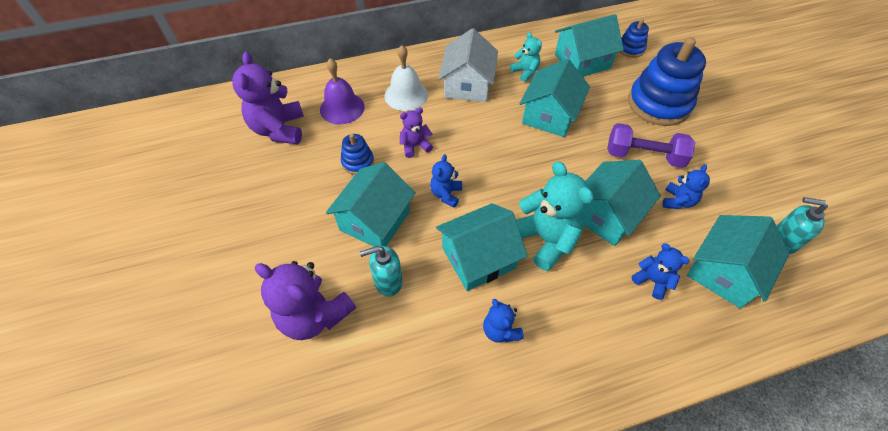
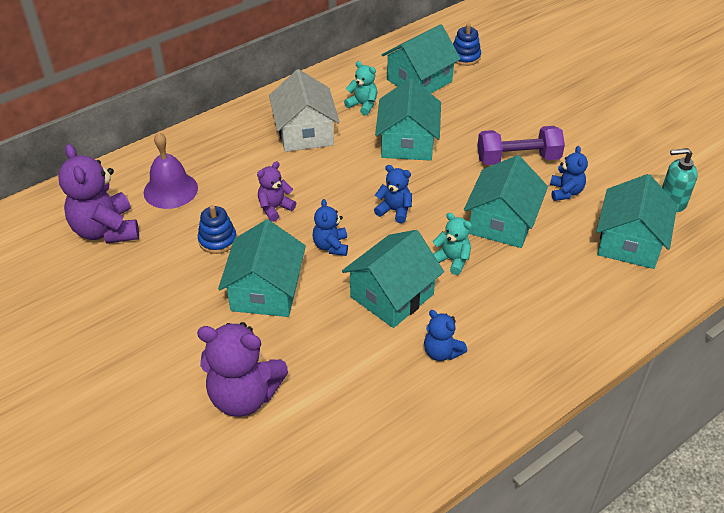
camera: 20 degrees left, 10 degrees down
turquoise soap dispenser [360,246,403,296] -> none
white bell [385,45,428,111] -> none
turquoise teddy bear [516,161,594,271] -> turquoise teddy bear [433,213,472,275], size x0.54
blue stacking toy [628,37,706,126] -> none
blue teddy bear [632,243,690,300] -> blue teddy bear moved to [374,165,412,223]

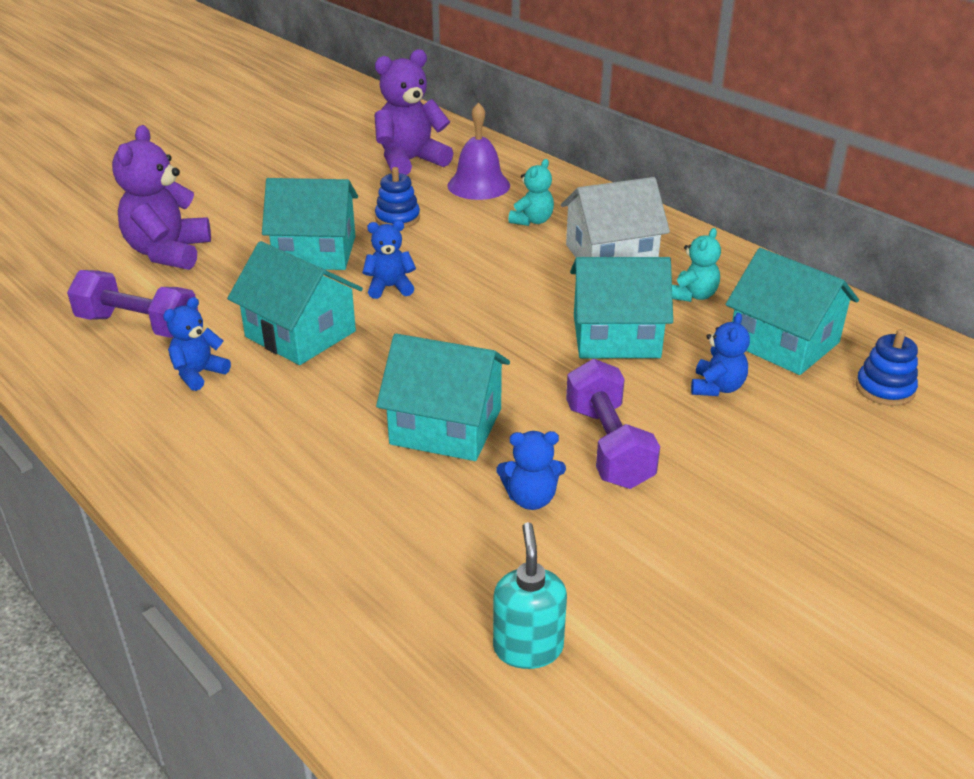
camera: 85 degrees right, 10 degrees down
purple teddy bear [257,161,296,222] -> none
blue teddy bear [374,165,412,223] -> blue teddy bear moved to [691,313,750,396]
turquoise teddy bear [433,213,472,275] -> turquoise teddy bear moved to [508,159,554,226]
turquoise house [596,174,677,269] -> none
none -> purple dumbbell [67,270,198,338]

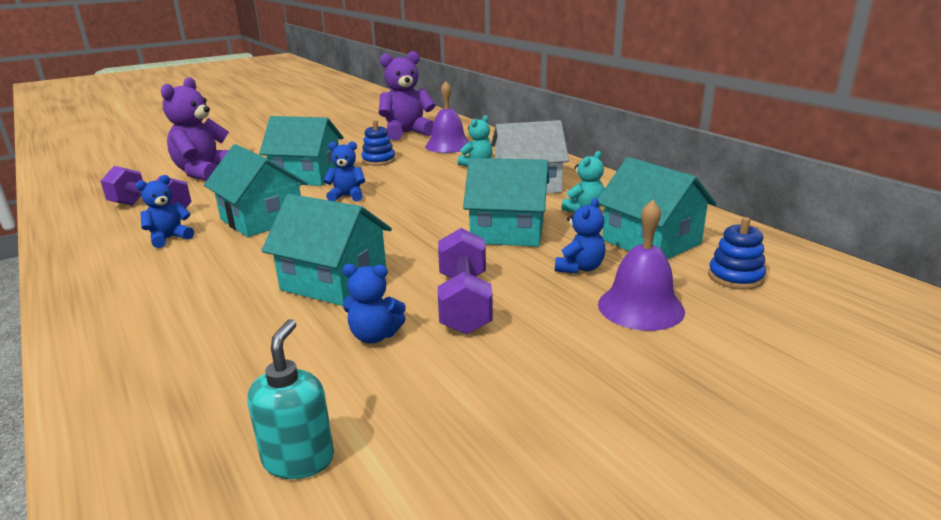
camera: 10 degrees right, 10 degrees down
none -> purple bell [598,200,685,331]

